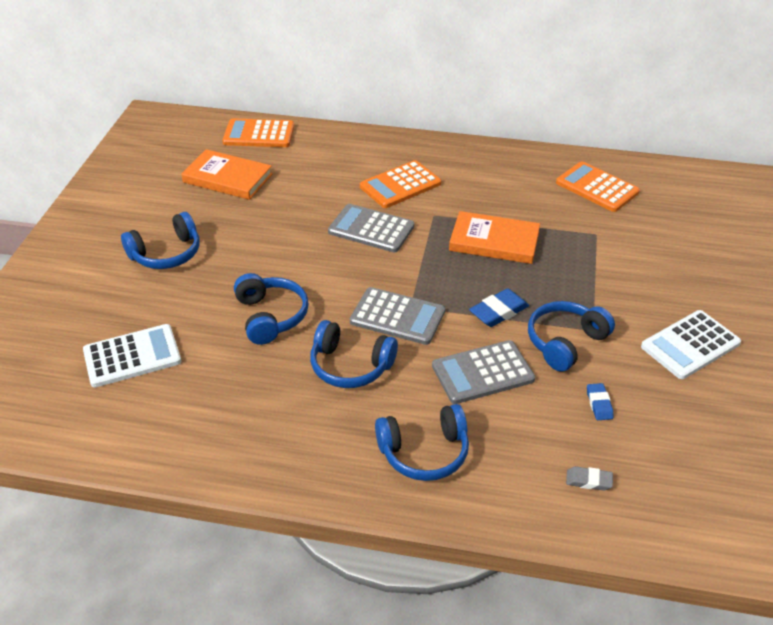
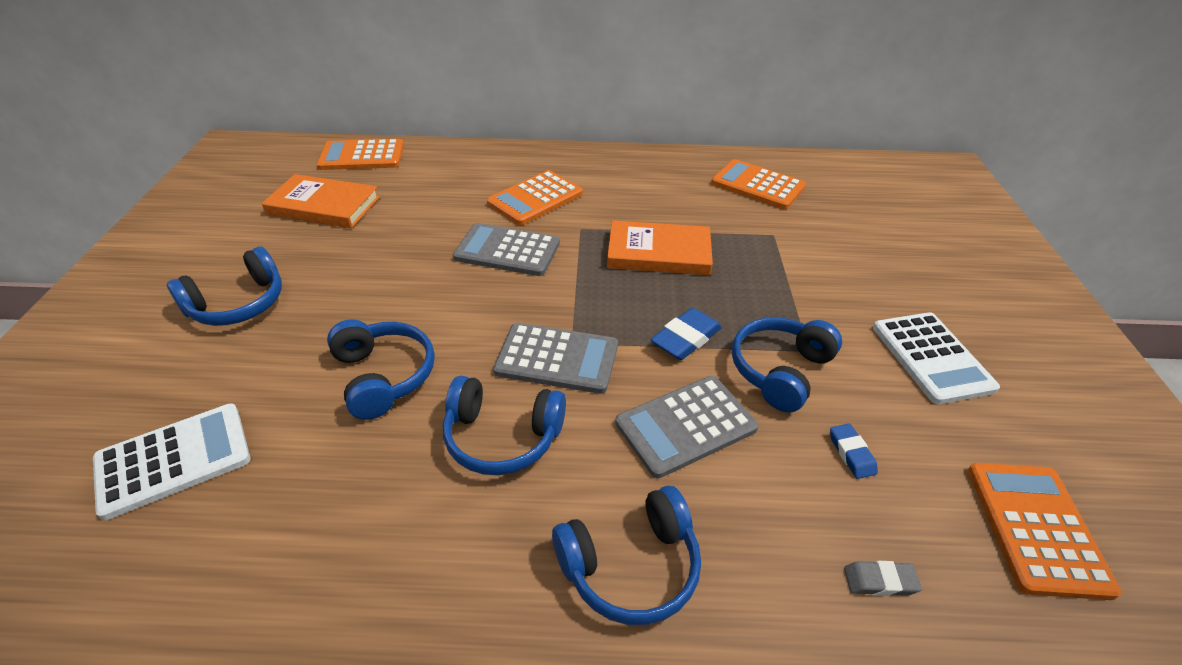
camera: 10 degrees left, 0 degrees up
white calculator [641,310,741,379] -> white calculator turned 60 degrees counterclockwise [873,312,1000,404]
none -> orange calculator [968,463,1122,600]

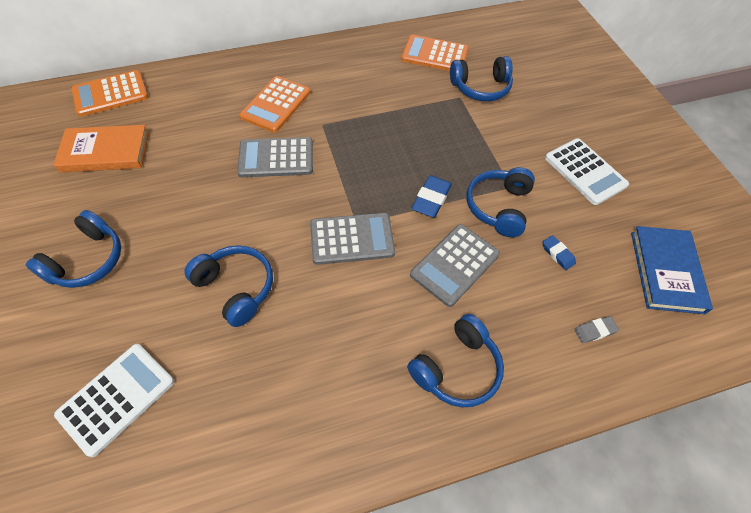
camera: 20 degrees left, 15 degrees up
blue headphones [443,376,566,475] -> blue headphones moved to [450,56,513,101]
orange book [607,220,713,275] -> none
orange calculator [968,463,1122,600] -> blue book [631,226,713,314]

